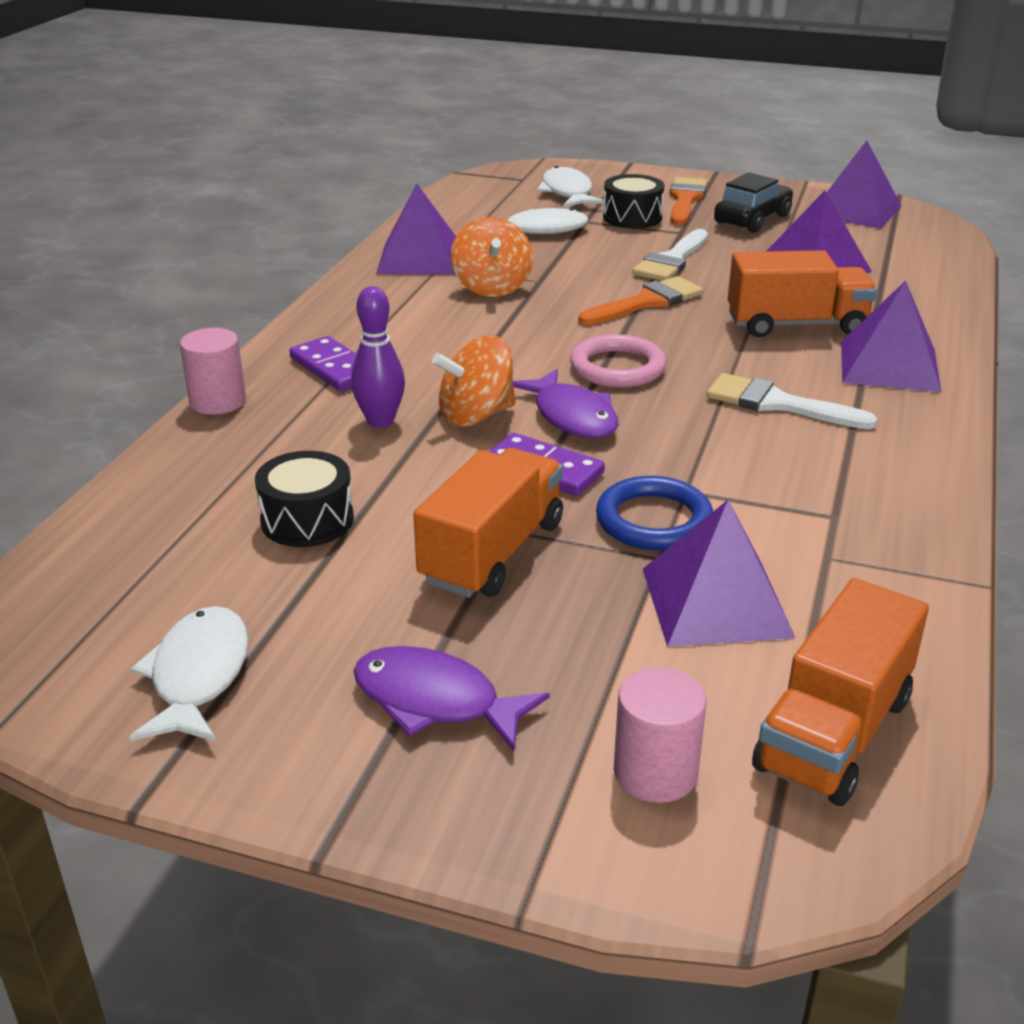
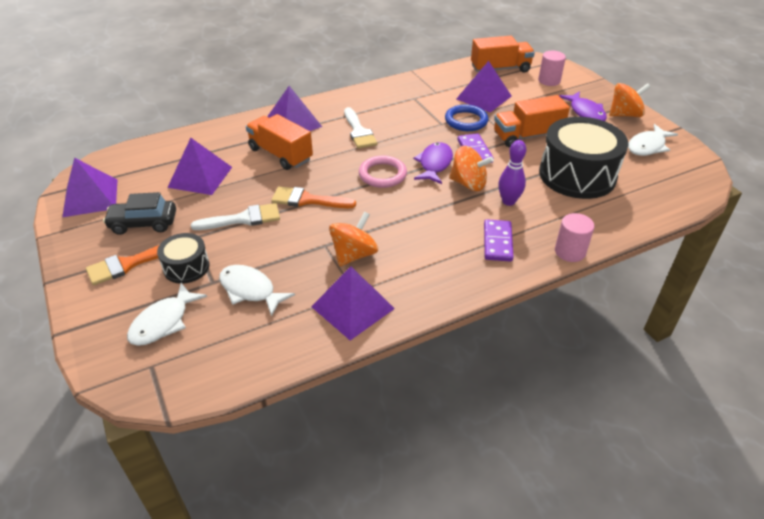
camera: 135 degrees left, 10 degrees up
black drum [255,451,354,547] -> black drum [539,117,629,199], size x1.98
none -> orange spinning top [609,83,650,117]

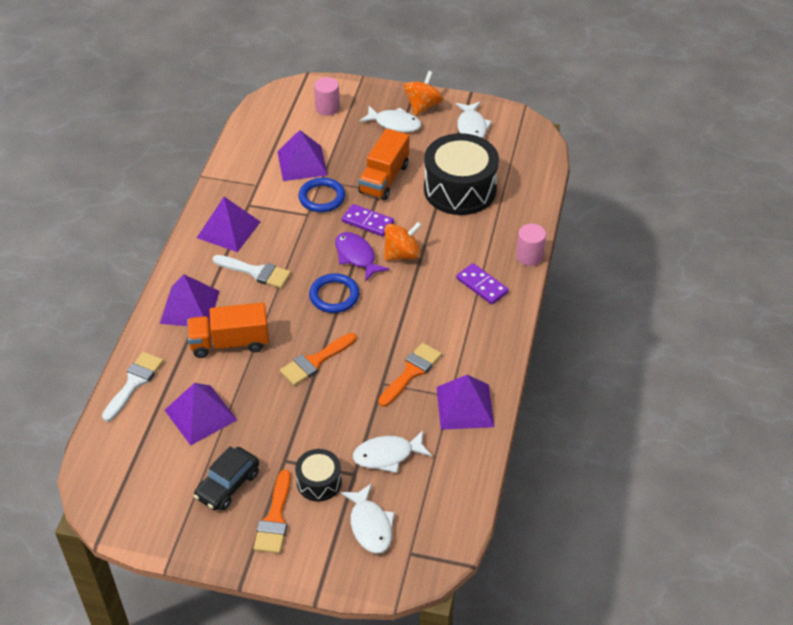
camera: 50 degrees left, 5 degrees up
purple pyramid [62,158,117,217] -> purple pyramid moved to [197,197,260,252]
white brush [191,203,280,230] -> white brush moved to [102,352,164,422]
orange spinning top [329,212,378,266] -> orange brush [378,343,442,407]
pink ring [359,156,407,188] -> blue ring [309,273,360,313]
orange truck [471,36,535,73] -> none
purple bowling pin [498,140,526,206] -> none
purple fish [559,91,607,121] -> white fish [359,106,421,132]

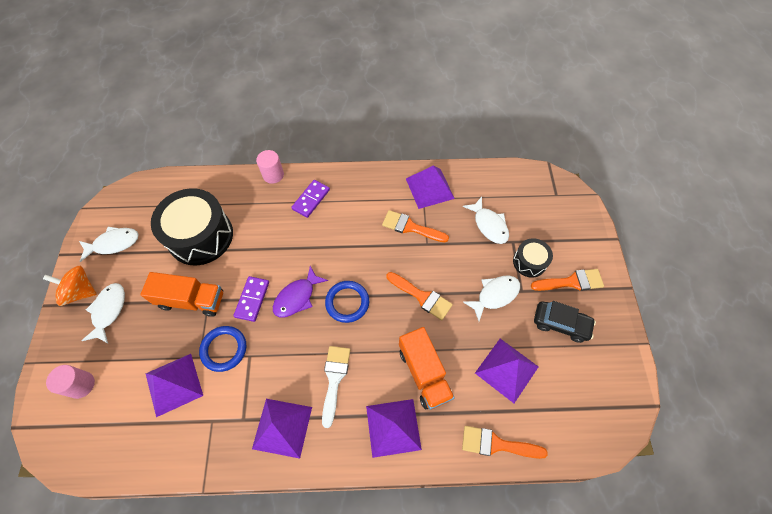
camera: 105 degrees left, 15 degrees up
white brush [102,352,164,422] -> orange brush [462,426,548,459]
white fish [340,483,395,554] -> white fish moved to [463,276,520,321]
orange spinning top [385,222,422,261] -> none

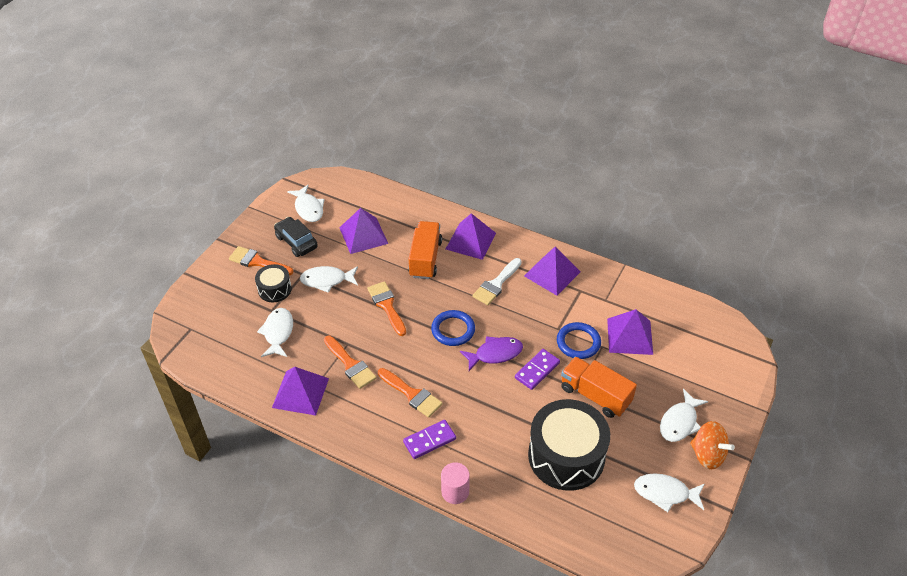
camera: 150 degrees left, 15 degrees down
pink cylinder [46,365,95,399] -> none
orange brush [462,426,548,459] -> orange brush moved to [378,368,442,418]
none -> white fish [287,185,325,222]

